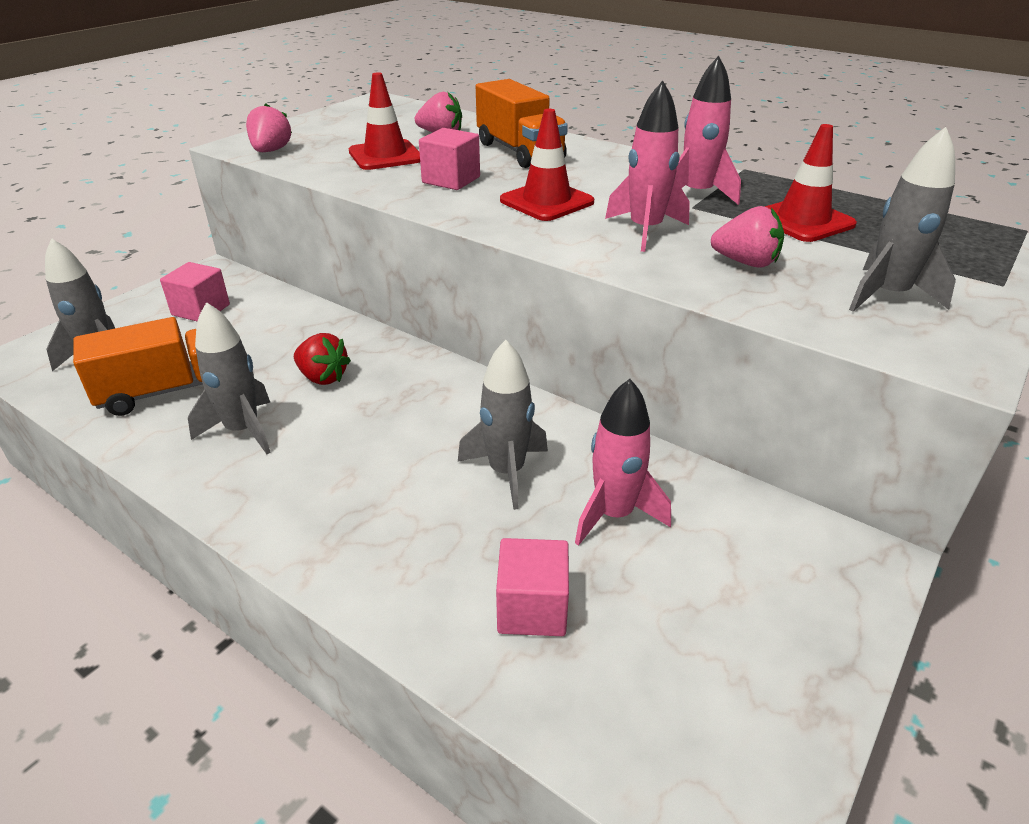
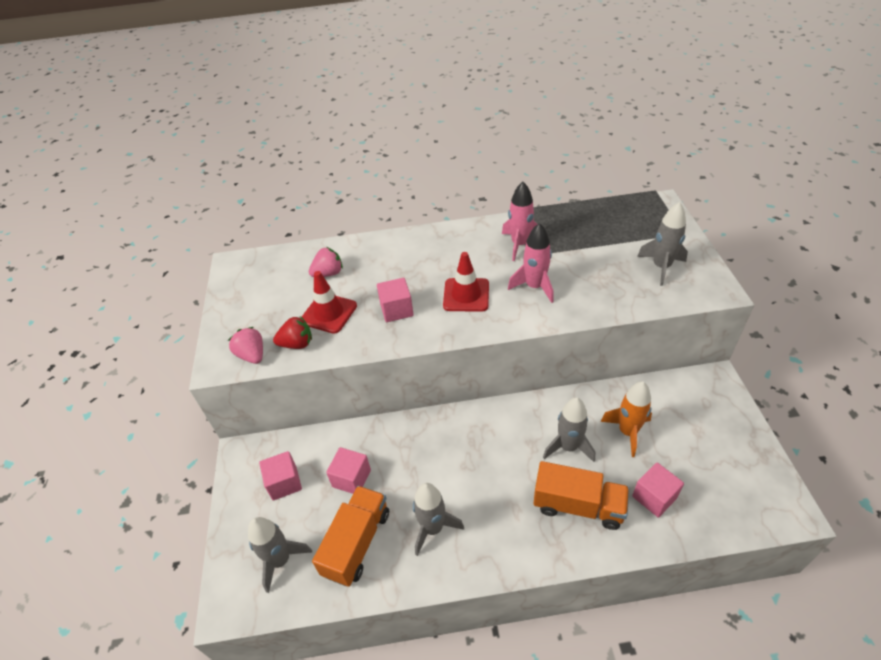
camera: 40 degrees left, 10 degrees up
red strawberry [294,333,351,385] -> red strawberry moved to [273,316,312,349]
orange truck [476,79,568,168] -> orange truck moved to [533,461,629,530]
pink rocket [575,379,671,546] -> orange rocket [600,382,652,457]
pink strawberry [711,206,784,268] -> none
red traffic cone [765,124,857,242] -> none
none -> pink cube [326,447,371,494]

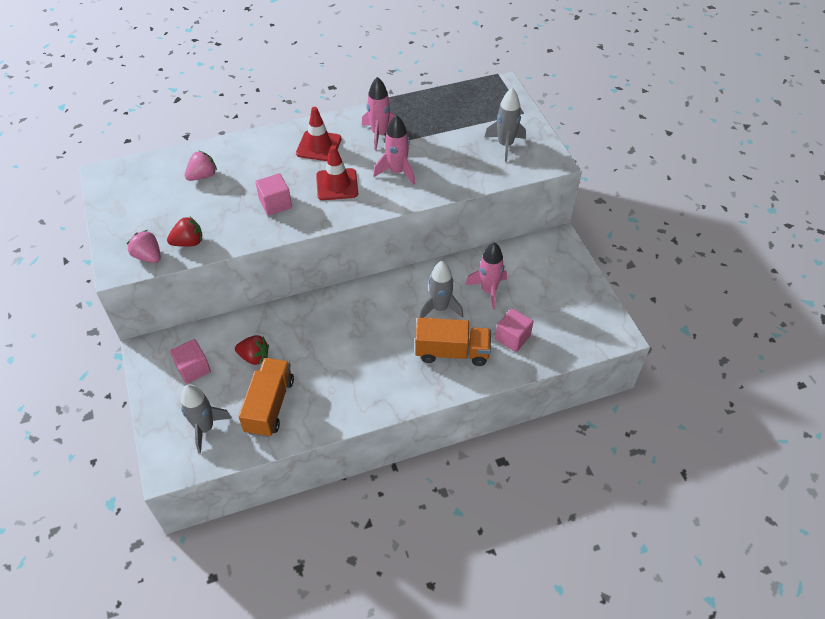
camera: 15 degrees left, 5 degrees up
red traffic cone [302,271,357,334] -> red traffic cone moved to [296,107,341,161]
pink cube [326,447,371,494] -> red strawberry [235,335,269,365]
grey rocket [413,483,464,556] -> none
orange rocket [600,382,652,457] -> pink rocket [465,242,507,310]

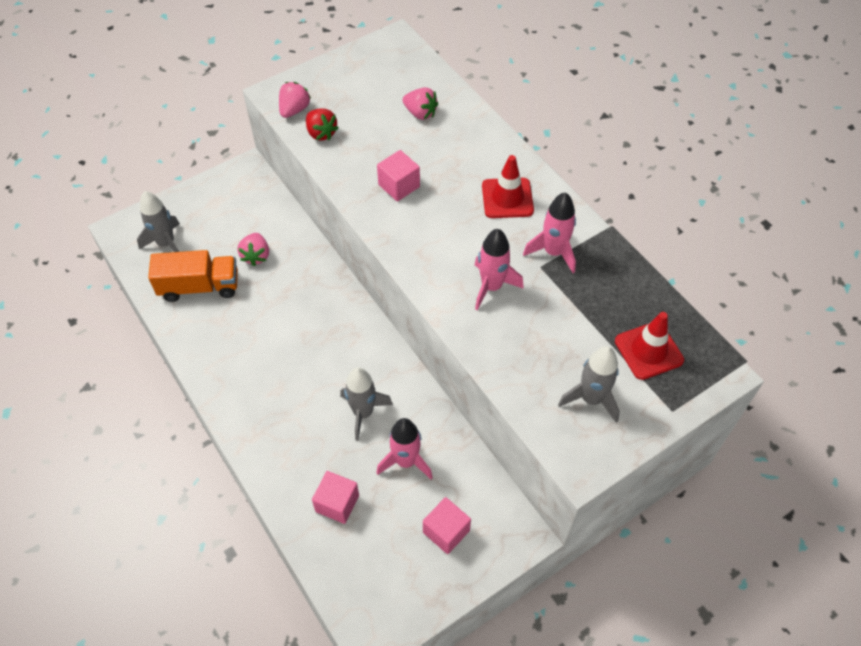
camera: 75 degrees right, 5 degrees up
pink cube [170,339,211,384] -> pink cube moved to [423,497,471,554]
red strawberry [235,335,269,365] -> pink strawberry [238,233,269,266]
red traffic cone [316,145,358,200] -> red traffic cone moved to [615,312,684,380]
orange truck [415,318,491,366] -> none

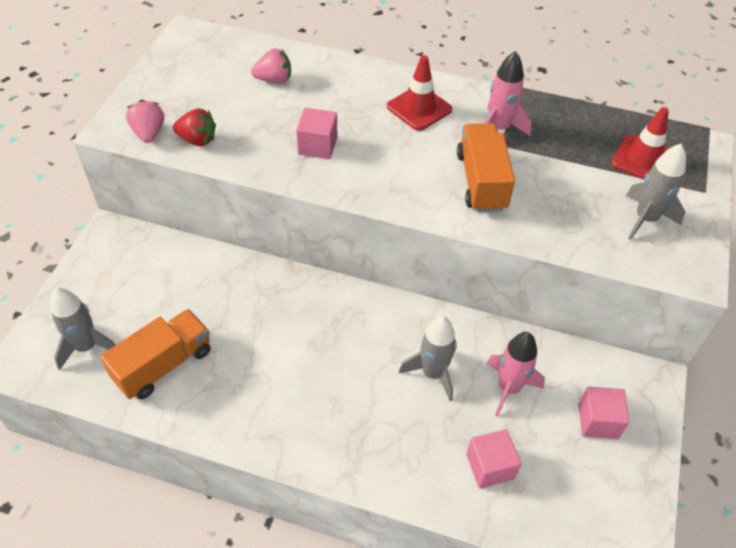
camera: 40 degrees left, 5 degrees down
pink strawberry [238,233,269,266] -> none
pink rocket [475,229,524,311] -> orange truck [457,123,515,212]

